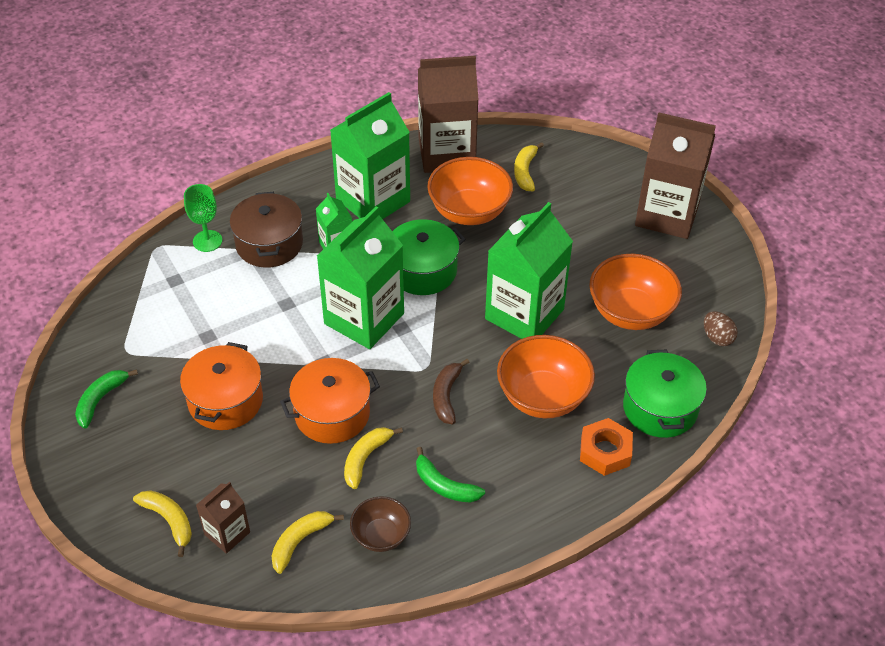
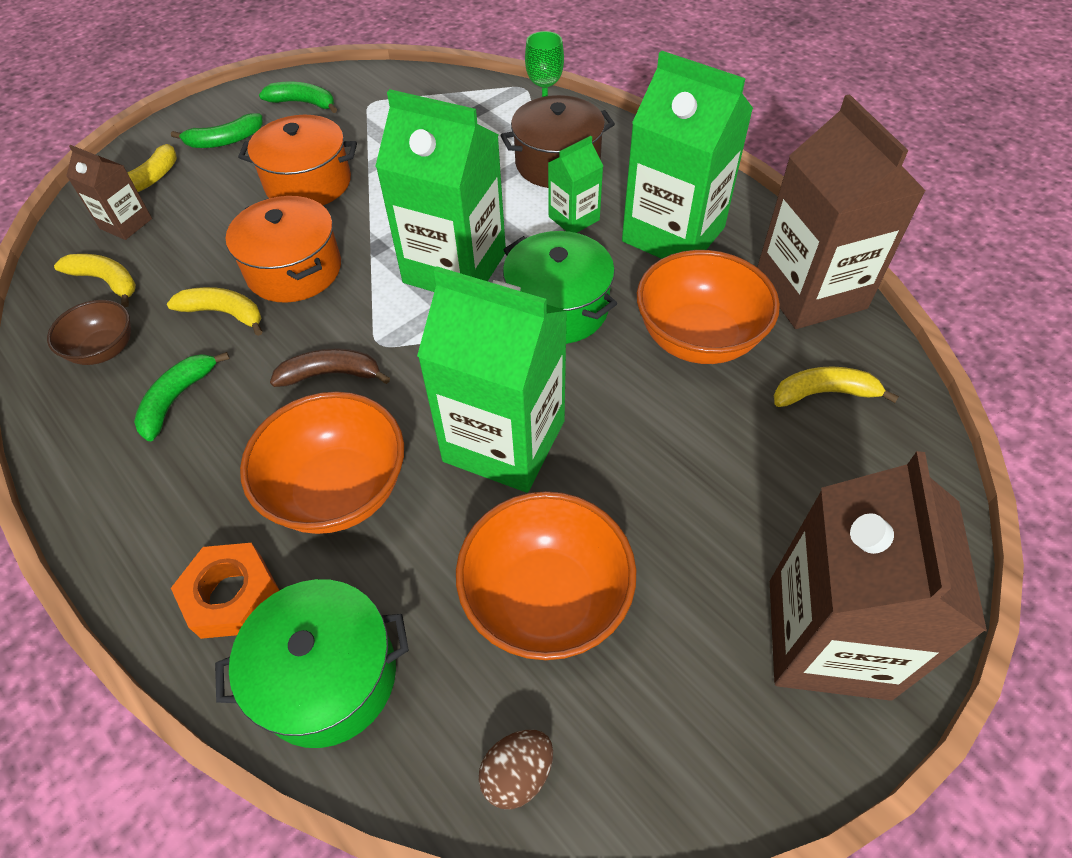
camera: 80 degrees right, 5 degrees up
none -> green banana [171,113,262,148]

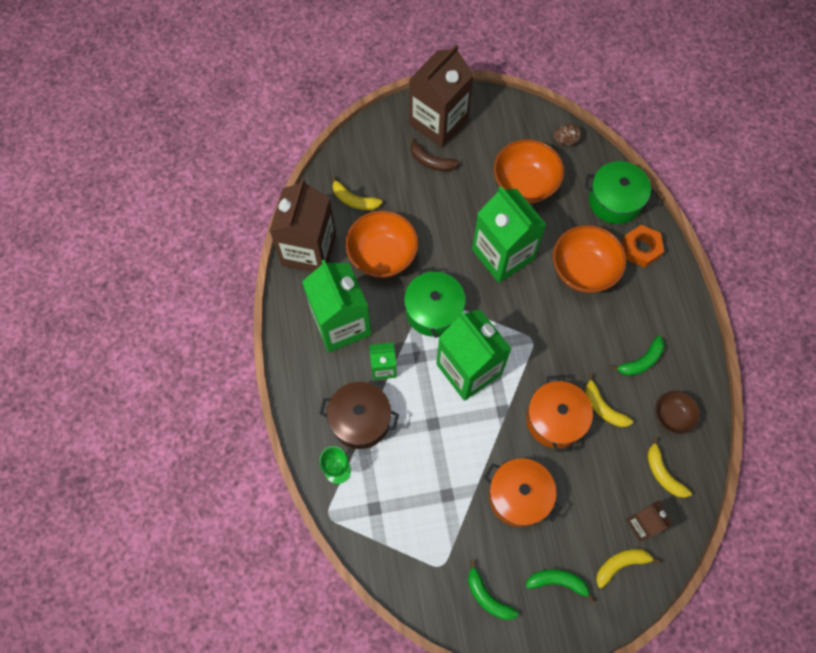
camera: 150 degrees left, 15 degrees up
brown banana [270,349,390,387] -> brown banana moved to [409,137,460,171]

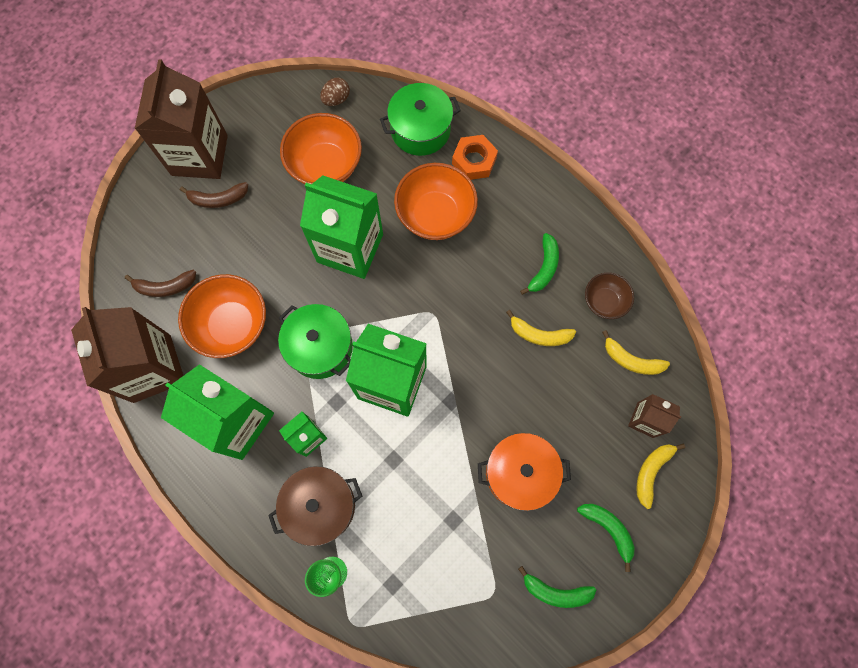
camera: 35 degrees left, 5 degrees up
yellow banana [331,175,383,210] -> brown banana [125,270,196,297]
green banana [525,569,595,603] -> green banana turned 75 degrees clockwise [577,504,635,572]
orange pot [526,376,593,452] -> none

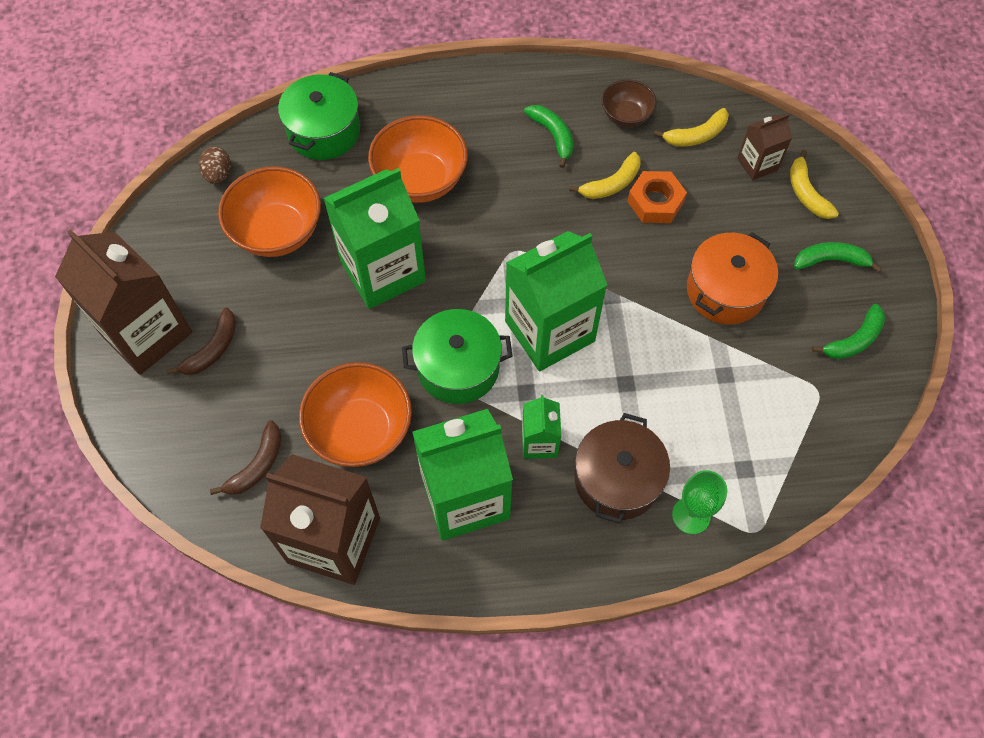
camera: 50 degrees left, 10 degrees down
orange nut [452,135,498,180] -> orange nut moved to [627,171,687,223]

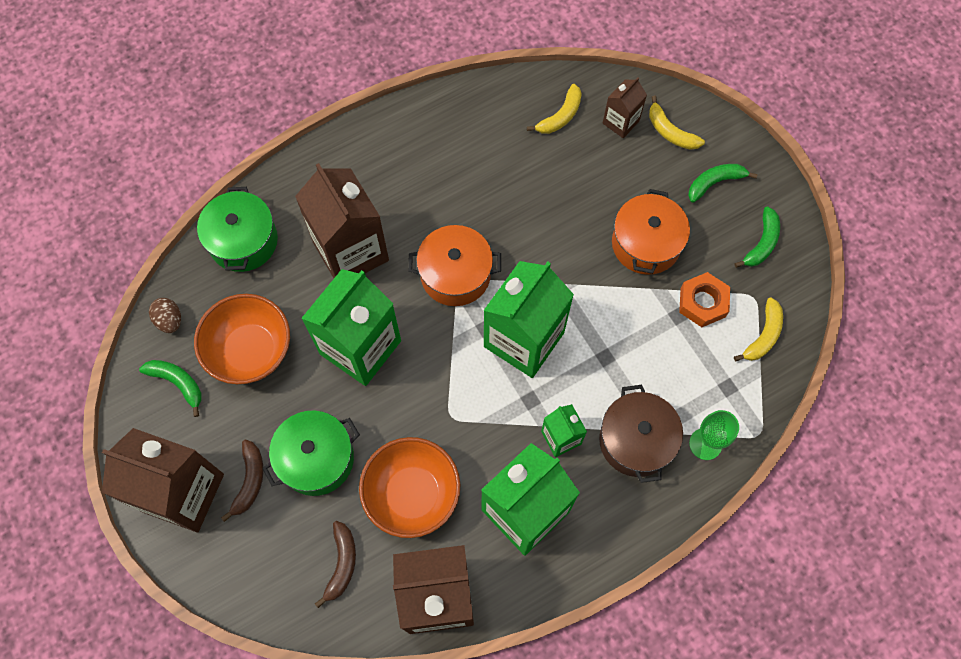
camera: 25 degrees left, 5 degrees up
orange bowl [368,115,468,203] -> brown carton [295,163,389,278]
green pot [402,309,512,404] -> green pot moved to [262,410,360,496]
green banana [524,105,573,168] -> green banana moved to [139,360,202,417]
yellow banana [569,152,641,199] -> yellow banana moved to [734,297,783,361]
brown bowl [602,79,657,127] -> none
orange nut [627,171,687,223] -> orange nut moved to [679,272,730,327]
none -> orange pot [408,225,501,306]

